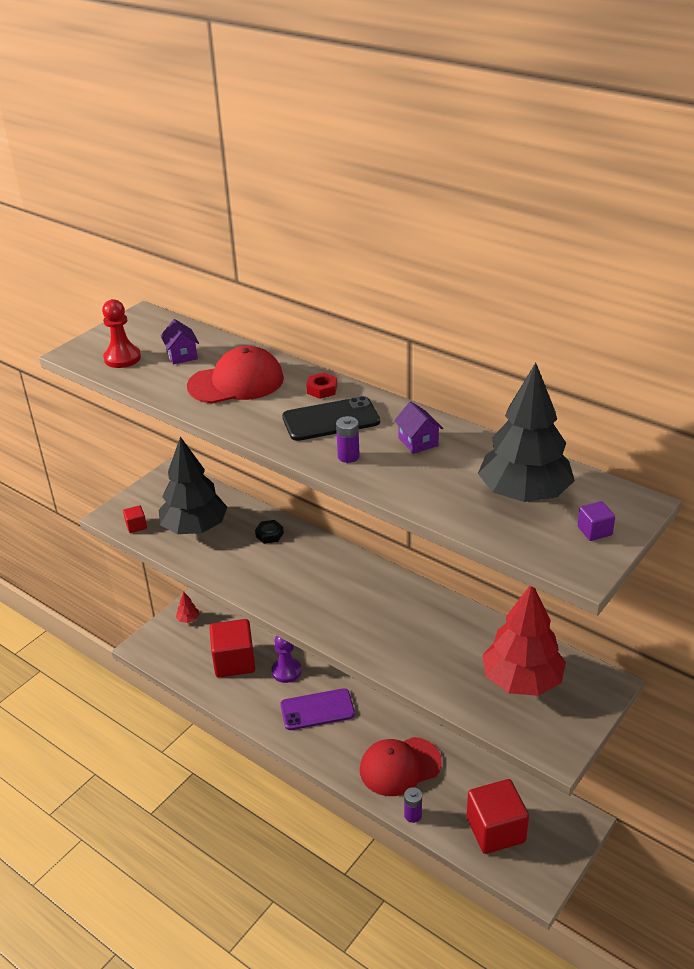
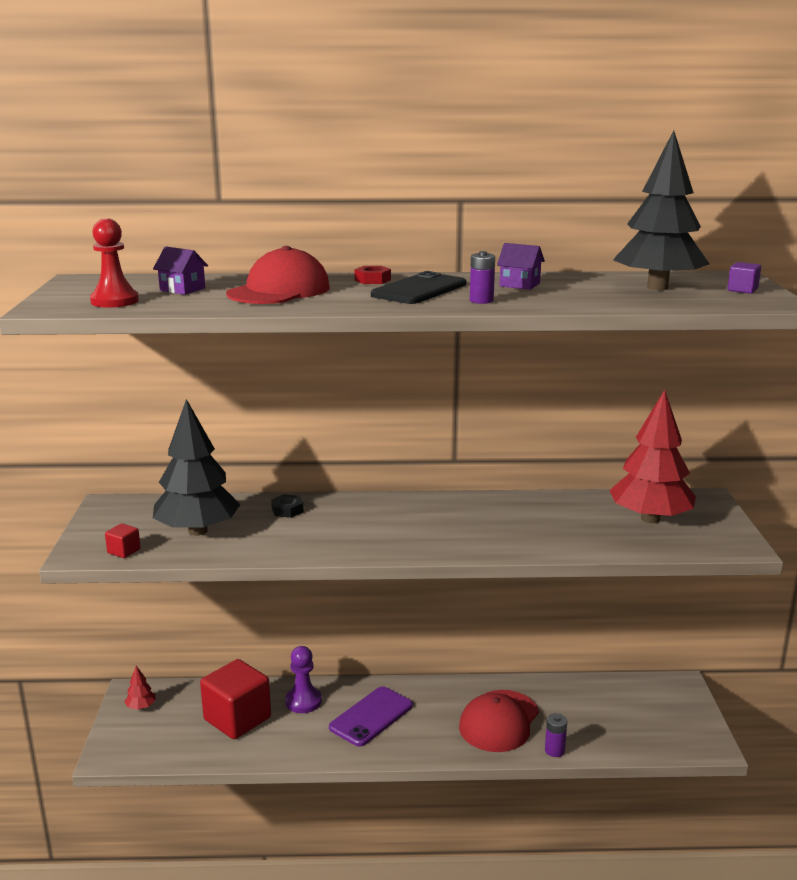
camera: 40 degrees left, 15 degrees down
red cube [467,779,529,854] -> none

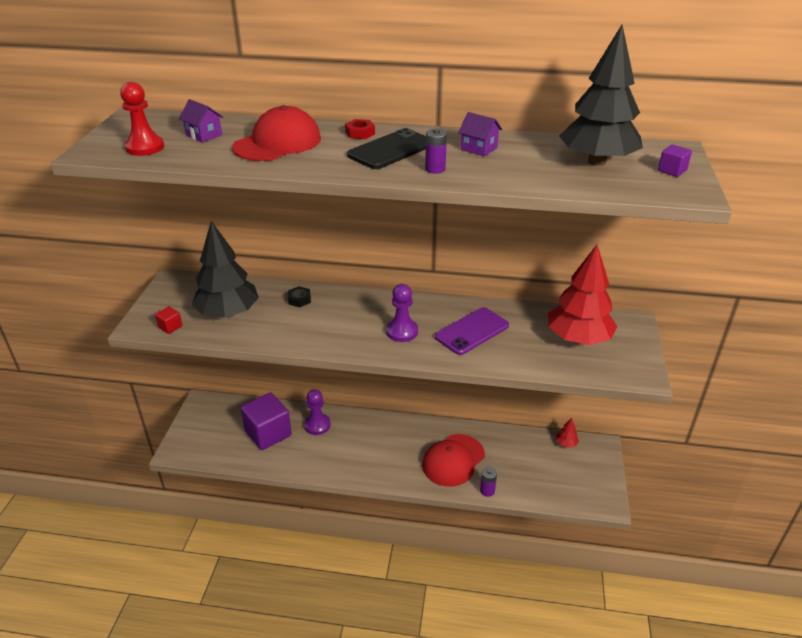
camera: 10 degrees right, 15 degrees up
red tree [125,666,156,710] -> red tree moved to [556,418,579,448]
red cube [200,659,271,739] -> purple cube [241,392,292,450]
purple phone [329,686,413,747] -> purple phone moved to [435,307,509,355]
none -> purple pawn [386,284,418,342]

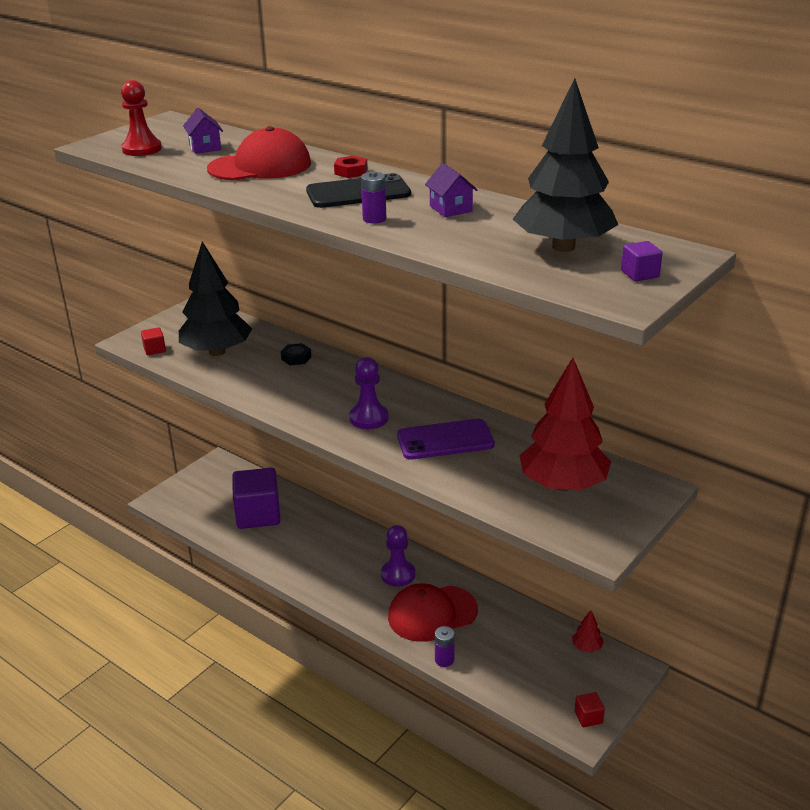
camera: 30 degrees right, 5 degrees down
purple pawn [304,389,331,435] -> purple pawn moved to [381,525,415,587]
none -> red cube [575,692,605,727]

